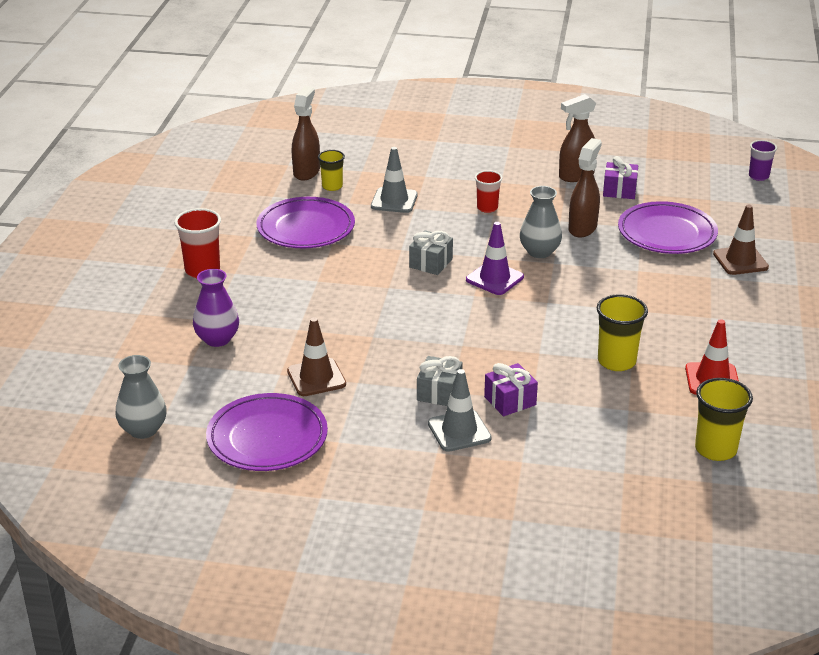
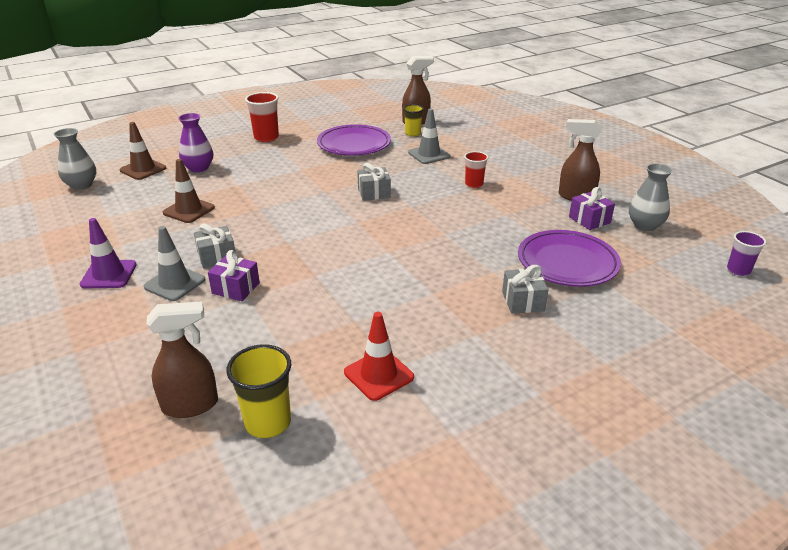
camera: 50 degrees right, 0 degrees up
purple plate [206,393,328,471] -> none
purple traffic cone [466,222,524,295] -> purple traffic cone moved to [80,218,137,289]
grey vase [520,186,562,258] -> grey vase moved to [629,163,673,231]
brown spray bottle [568,138,602,238] -> brown spray bottle moved to [147,301,218,418]
yellow cup [596,294,648,371] -> none
brown traffic cone [713,205,769,275] -> brown traffic cone moved to [120,122,166,180]
none -> grey gift [502,265,548,314]

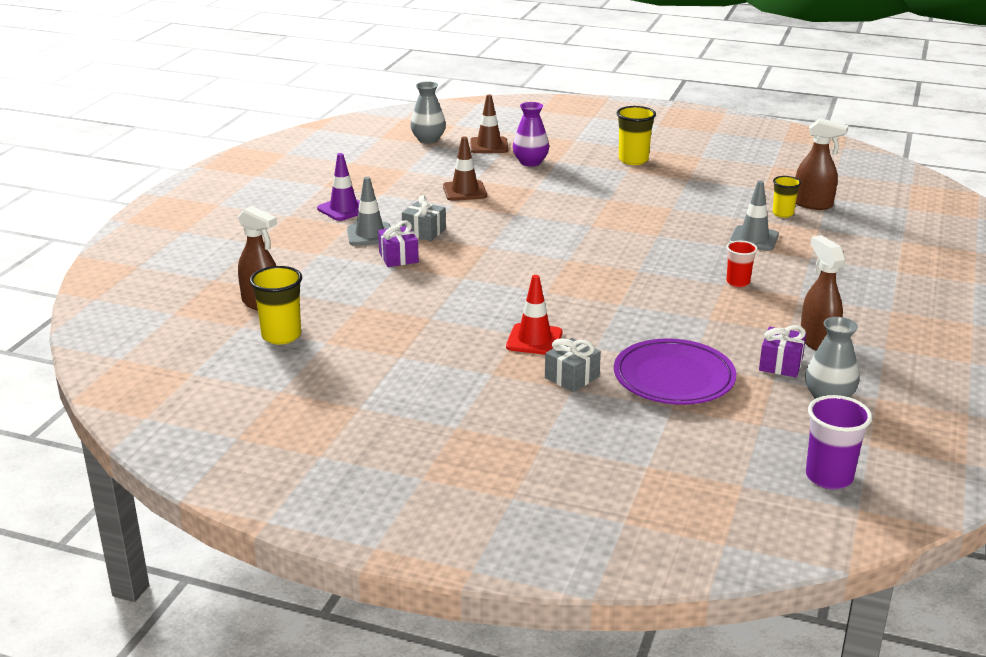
camera: 50 degrees right, 5 degrees down
red cup [245,92,279,142] -> yellow cup [617,106,656,165]
purple plate [317,124,391,156] -> none
red traffic cone [344,312,414,401] -> red traffic cone moved to [506,275,563,355]
grey gift [357,163,391,201] -> none
purple cup [727,231,766,276] -> purple cup [806,395,872,489], size x1.55

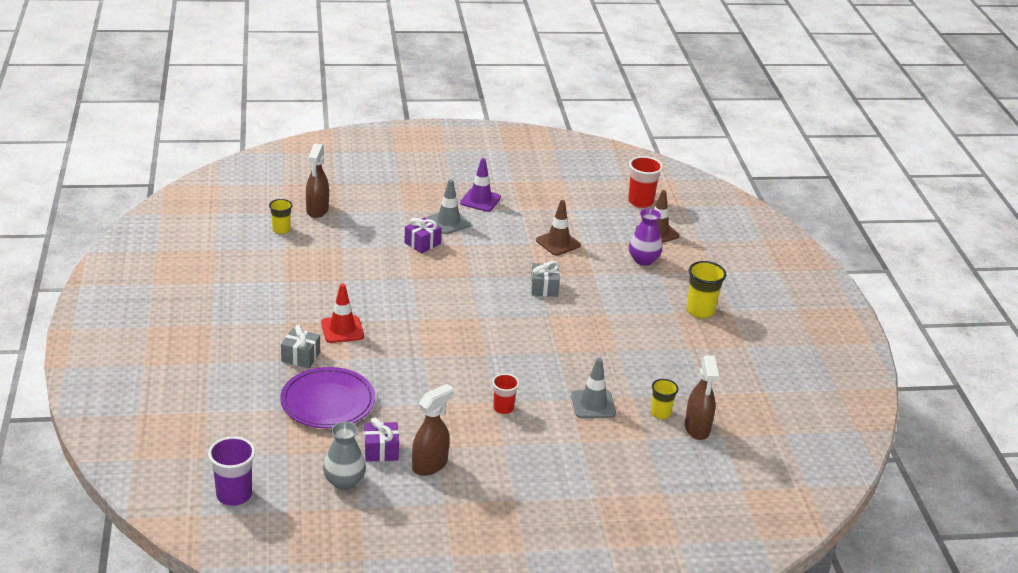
camera: 60 degrees right, 5 degrees up
yellow cup [250,266,302,344] -> yellow cup [269,199,292,234], size x0.64
grey gift [402,195,446,241] -> grey gift moved to [531,261,560,297]
grey vase [410,81,446,144] -> red cup [628,156,663,208]

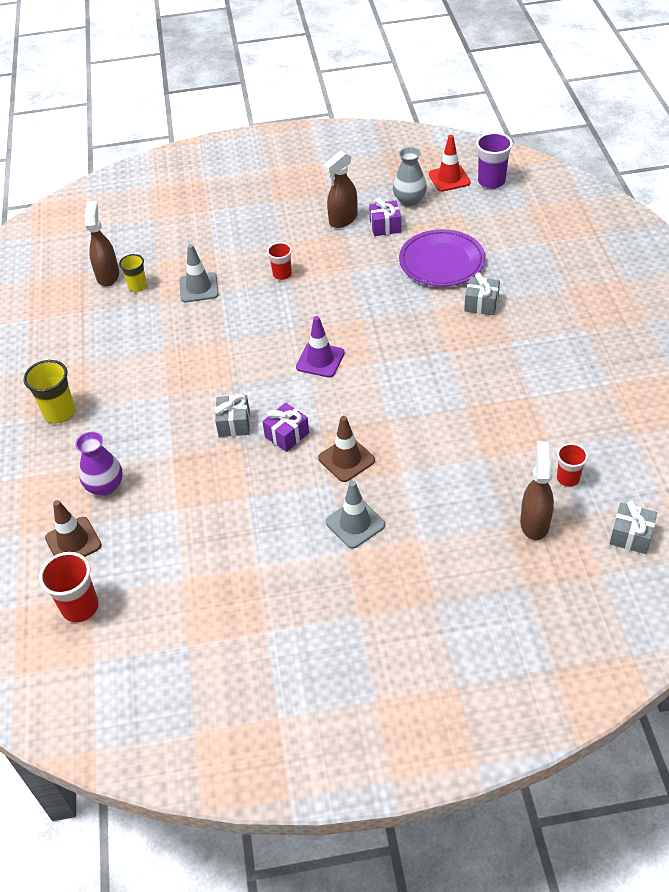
camera: 175 degrees left, 15 degrees up
yellow cup [269,199,292,234] -> red cup [557,443,588,487]
red traffic cone [321,284,364,343] -> red traffic cone moved to [429,135,471,192]
purple gift [404,217,442,254] -> purple gift moved to [262,403,309,452]
purple traffic cone [460,158,501,212] -> purple traffic cone moved to [296,316,345,378]
brown traffic cone [536,200,581,256] -> brown traffic cone moved to [318,416,375,482]
none -> grey gift [609,501,657,554]

